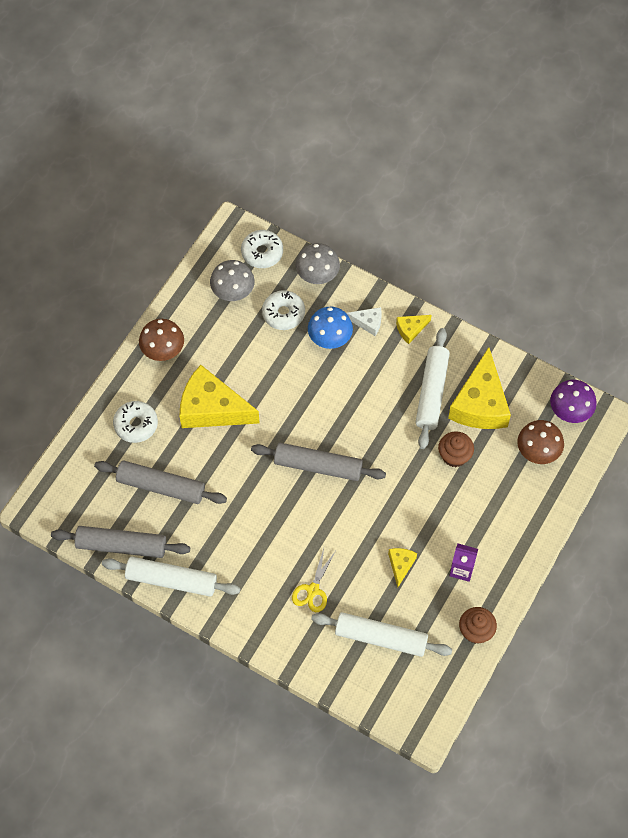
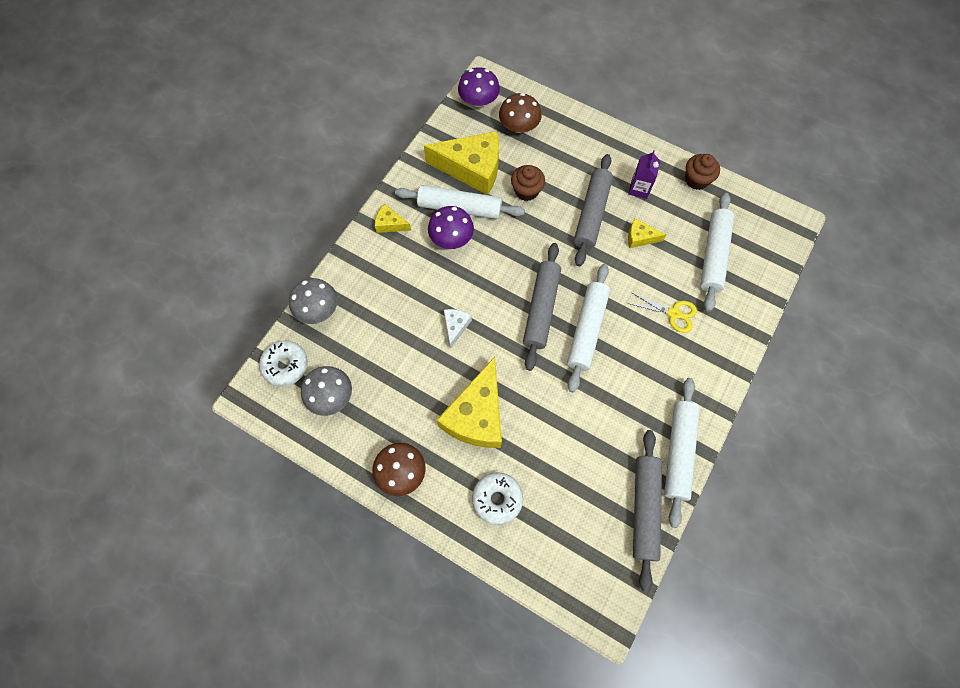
camera: 90 degrees left, 5 degrees up
grey rolling pin [94,461,227,504] -> grey rolling pin moved to [574,154,613,266]
white donut [262,290,305,330] -> none
blue mushroom [308,307,353,349] -> none
white cheese [347,307,382,336] -> white cheese moved to [444,309,472,349]
yellow cheese [396,315,431,344] -> yellow cheese turned 135 degrees clockwise [375,204,411,233]
none -> purple mushroom [428,206,474,249]
none -> white rolling pin [567,264,610,392]

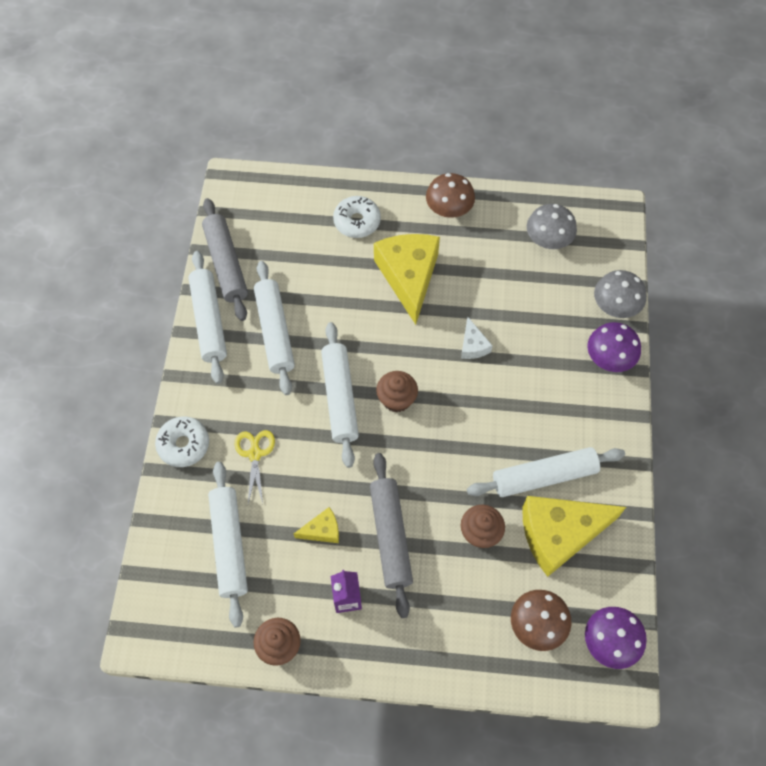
camera: 155 degrees right, 5 degrees down
white donut [259,341,308,386] -> white donut moved to [155,417,209,467]
yellow cheese [375,204,411,233] -> none
purple mushroom [428,206,474,249] -> purple mushroom moved to [587,322,641,372]
grey rolling pin [523,243,561,371] -> brown cupcake [376,371,418,413]
yellow scissors [627,292,697,333] -> yellow scissors turned 90 degrees clockwise [235,430,275,504]
none -> white rolling pin [254,261,295,395]

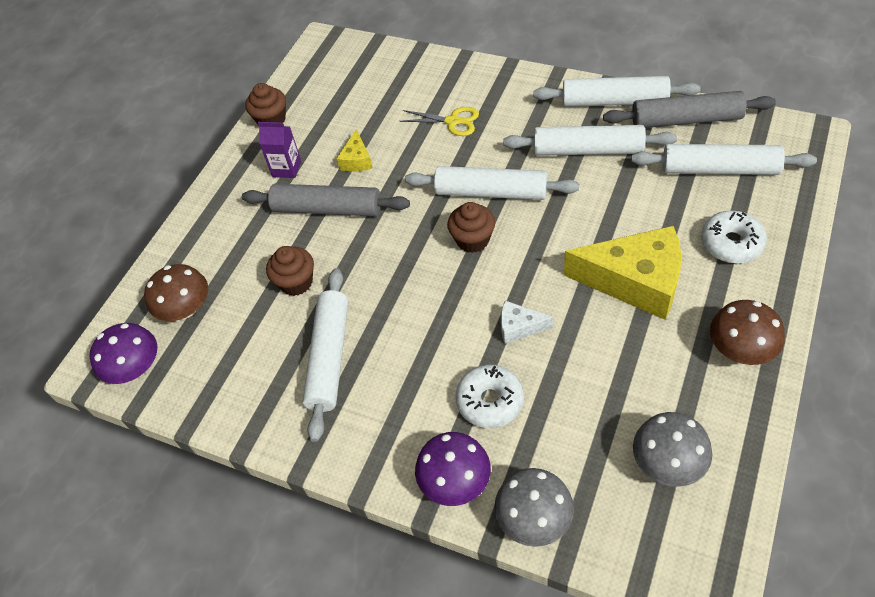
camera: 115 degrees right, 10 degrees down
white donut [155,417,209,467] -> white donut moved to [455,365,524,428]
white rolling pin [208,462,248,628] -> white rolling pin moved to [631,144,817,175]
yellow cheese [522,496,626,577] -> none

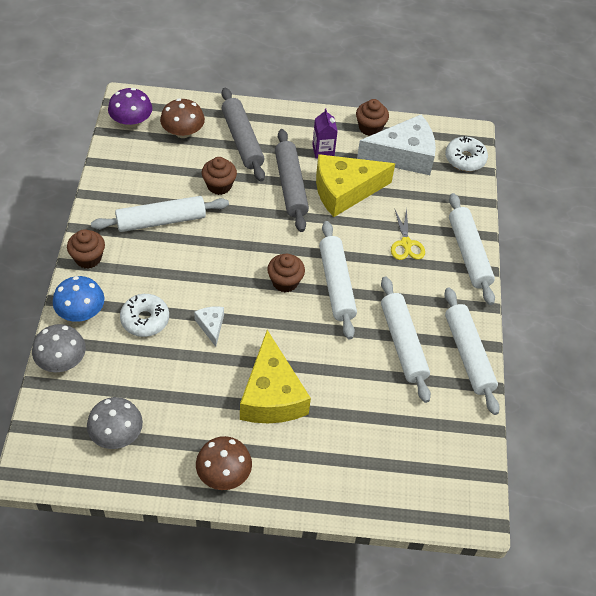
camera: 60 degrees right, 0 degrees up
yellow cheese [336,129,373,172] -> yellow cheese [316,154,395,217], size x2.18
purple mushroom [415,432,491,506] -> blue mushroom [53,276,104,322]
grey rolling pin [603,91,776,128] -> grey rolling pin moved to [221,88,265,182]
white rolling pin [631,144,817,175] -> white rolling pin moved to [449,193,495,305]
white donut [701,210,767,264] -> white donut moved to [445,136,488,171]
none -> brown cupcake [67,229,105,269]
none -> white cheese [357,115,436,175]

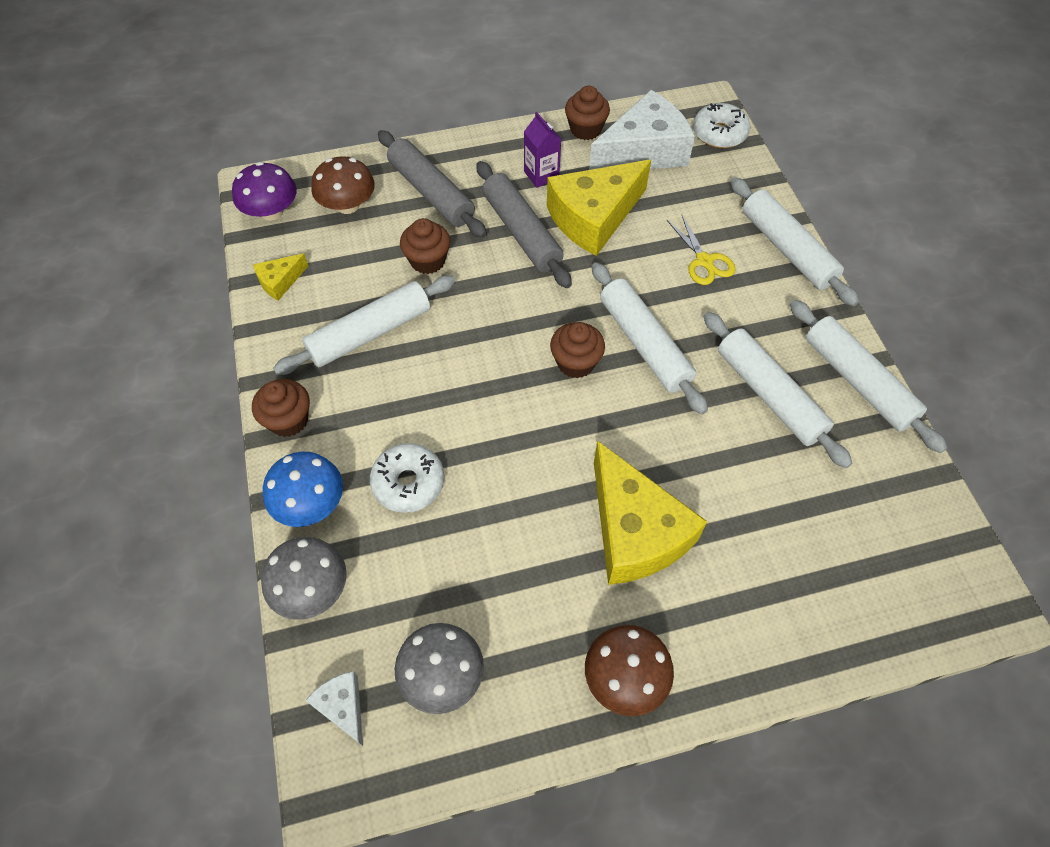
camera: 15 degrees left, 5 degrees up
white cheese [194,306,224,347] -> white cheese moved to [306,671,363,746]
none -> yellow cheese [253,253,308,300]

